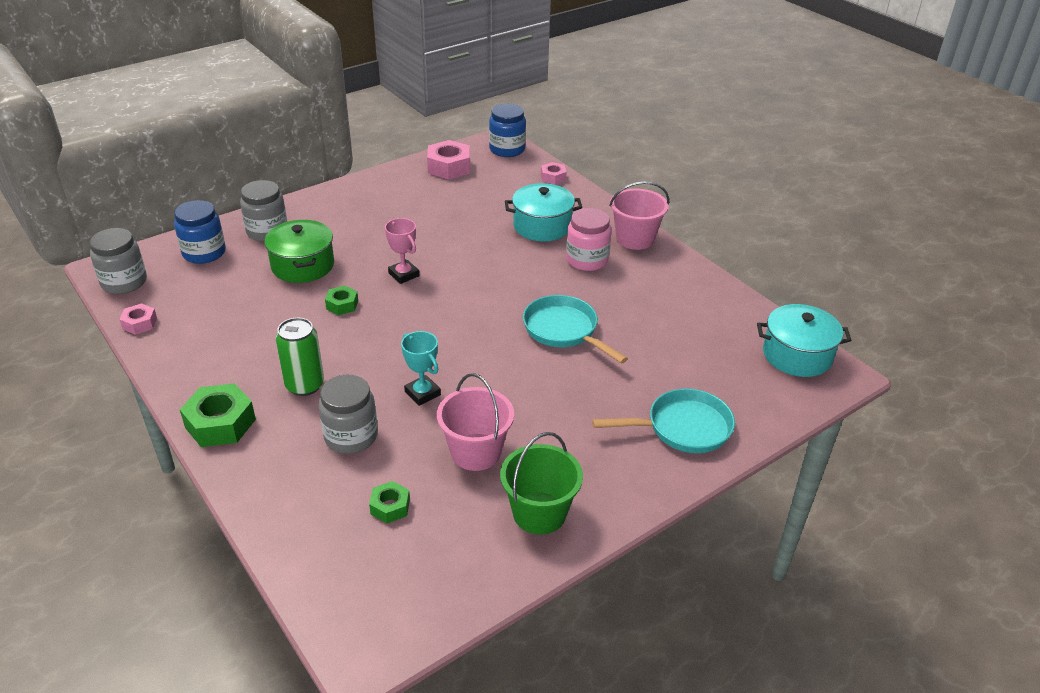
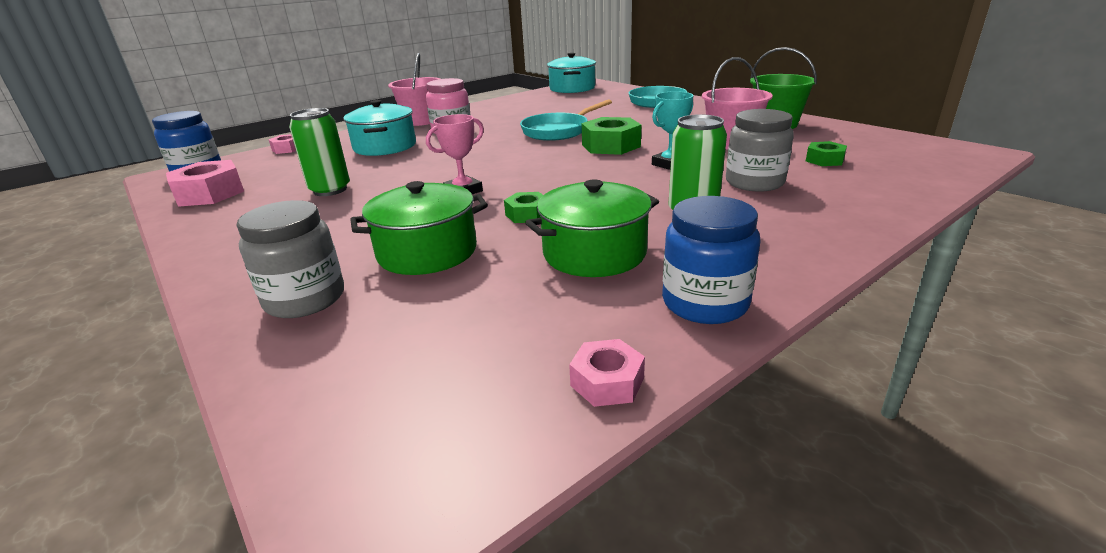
camera: 90 degrees left, 10 degrees down
grey jar [89,228,147,294] -> none
blue jar [174,200,226,264] -> blue jar moved to [662,196,761,324]
green nut [180,383,256,447] -> green nut moved to [582,117,641,155]
none -> green can [289,108,350,196]
none -> green pot [525,179,659,277]

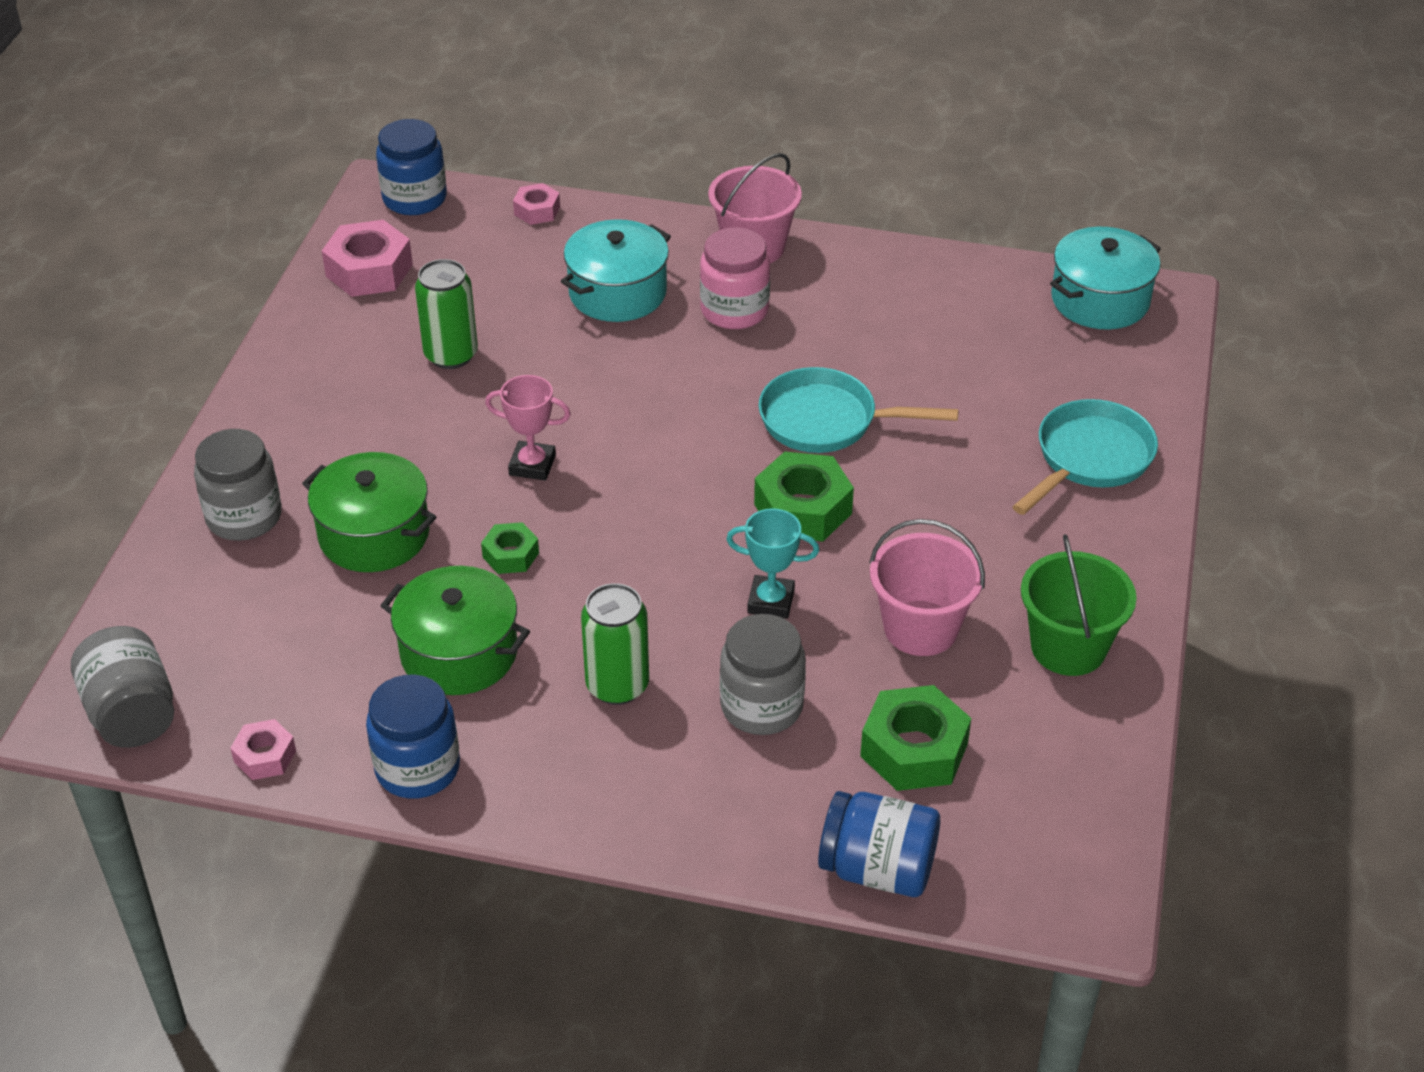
camera: 50 degrees right, 15 degrees up
green nut [806,141,847,166] -> green nut [860,685,971,791], size x1.78
none -> grey jar [71,626,174,748]
none -> blue jar [818,791,940,897]

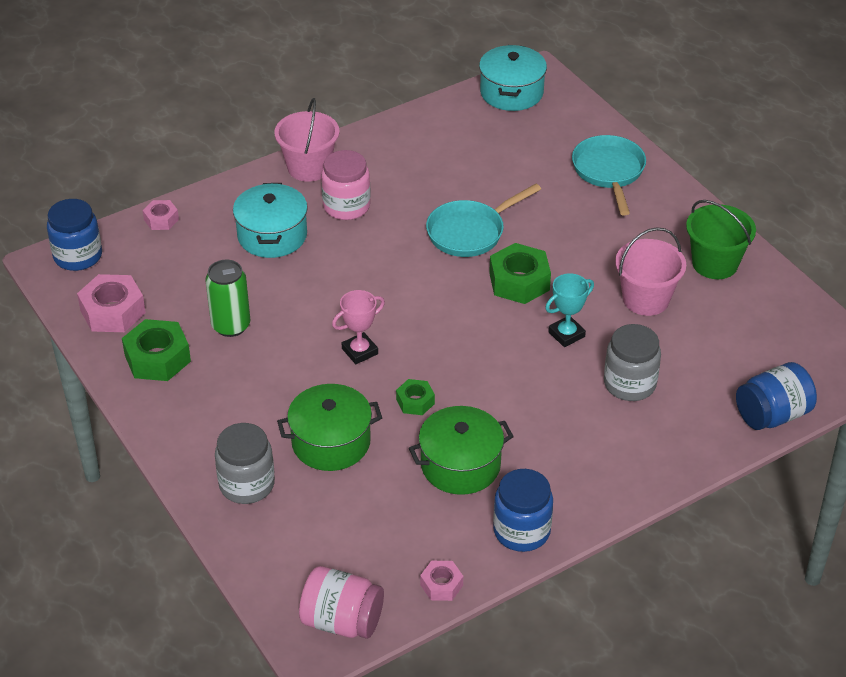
camera: 45 degrees left, 0 degrees up
grey jar [71,626,174,748] -> pink jar [299,566,384,639]
green can [581,583,649,705] -> none
green nut [860,685,971,791] -> green nut moved to [122,319,191,381]

